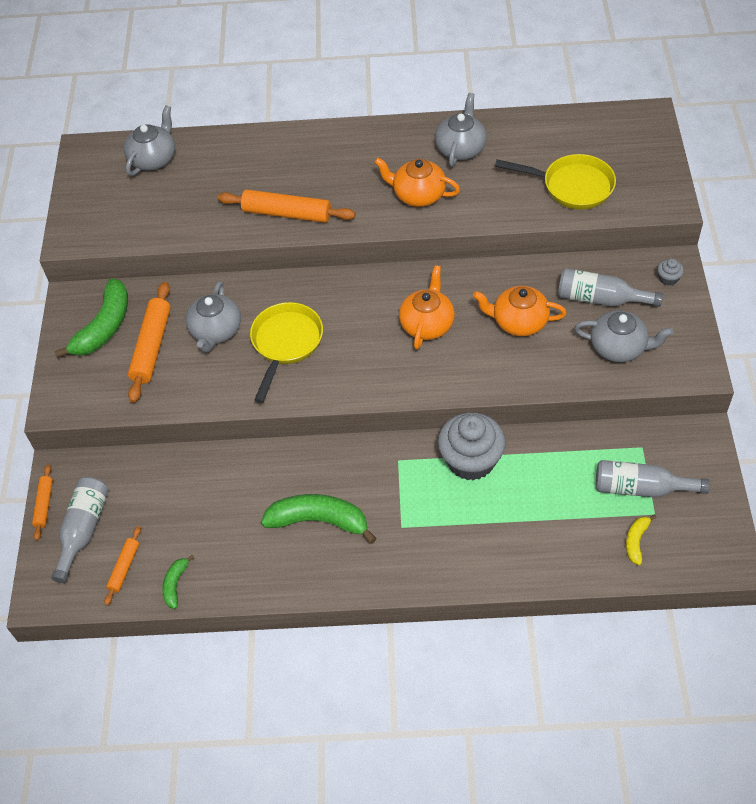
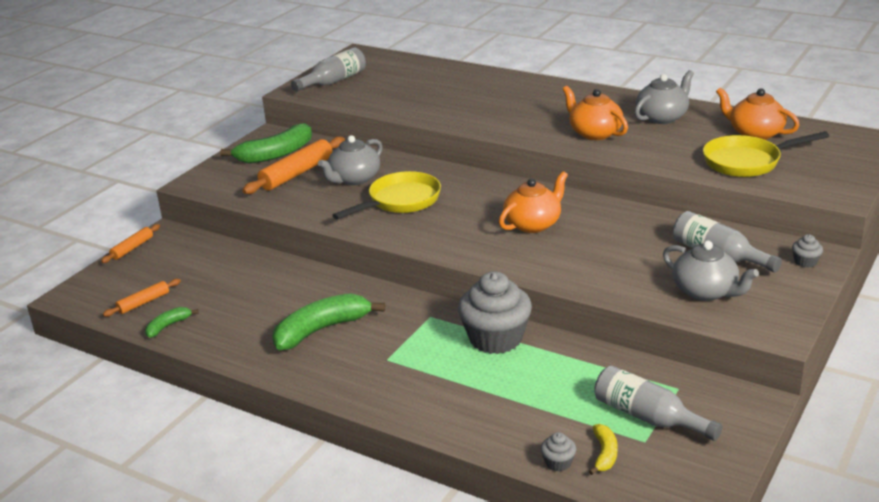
camera: 30 degrees right, 25 degrees down
grey bottle [51,477,109,583] -> grey bottle moved to [291,47,366,92]
grey teapot [124,105,175,176] -> none
orange rolling pin [217,190,356,223] -> none
green banana [261,494,377,544] -> green banana turned 75 degrees counterclockwise [272,293,385,350]
orange teapot [473,286,567,336] -> orange teapot moved to [716,87,800,140]
yellow pan [495,154,616,210] -> yellow pan turned 120 degrees clockwise [703,131,829,177]
yellow banana [626,515,656,565] -> yellow banana turned 135 degrees clockwise [589,424,618,475]
none -> grey cupcake [541,432,576,472]

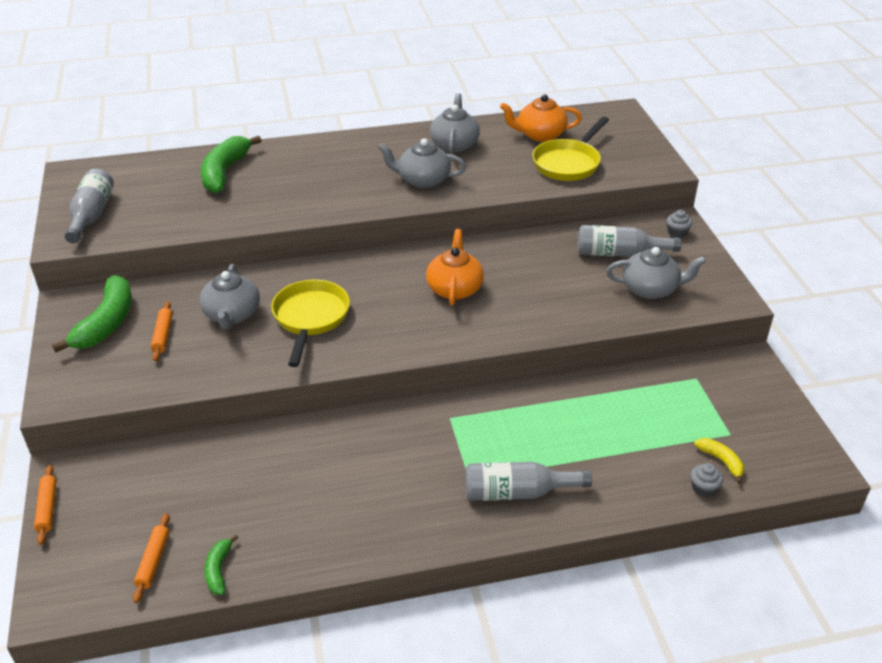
camera: 45 degrees left, 10 degrees up
orange rolling pin [243,136,345,194] -> orange rolling pin [151,301,173,361], size x0.55
green banana [272,293,385,350] -> green banana moved to [201,135,262,193]
grey cupcake [458,271,532,354] -> none
orange teapot [562,86,628,140] -> grey teapot [378,138,466,188]
grey bottle [594,365,722,441] -> grey bottle moved to [465,462,592,501]

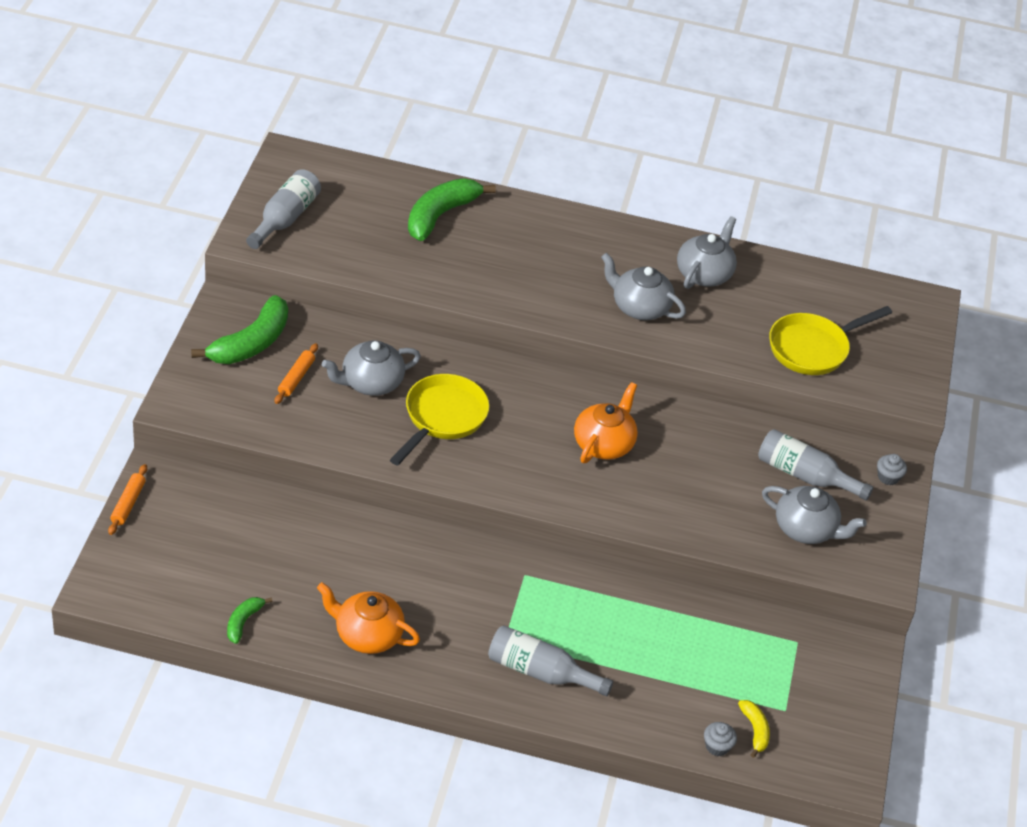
camera: 20 degrees right, 5 degrees up
orange rolling pin [133,513,170,603] -> none
grey teapot [200,264,260,329] -> grey teapot turned 45 degrees clockwise [322,340,421,396]
orange teapot [500,94,582,142] -> orange teapot moved to [317,582,420,654]

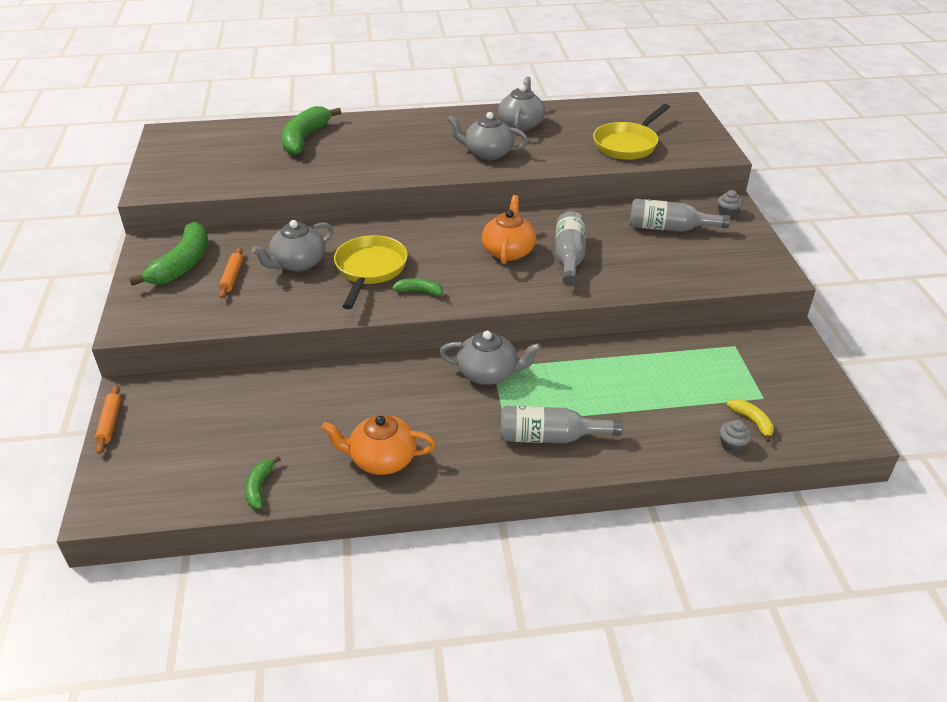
camera: 15 degrees left, 5 degrees down
grey bottle [246,169,321,249] -> grey bottle moved to [555,211,586,286]
grey teapot [762,486,867,544] -> grey teapot moved to [439,331,541,385]
none -> green banana [392,278,447,299]

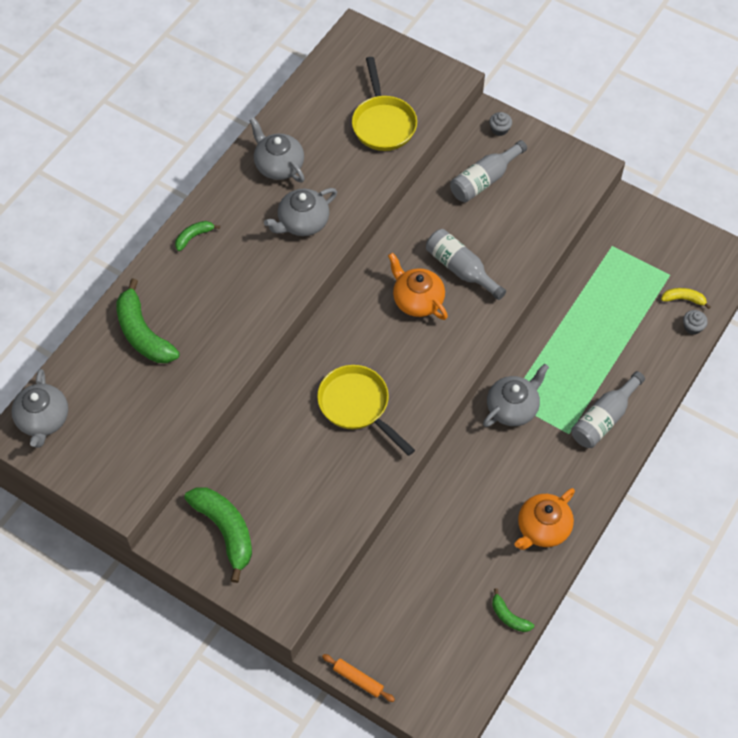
camera: 50 degrees left, 20 degrees up
orange rolling pin [219,248,243,298] -> none
grey teapot [252,220,333,272] -> grey teapot moved to [11,369,68,448]
green banana [392,278,447,299] -> green banana moved to [175,221,220,251]

